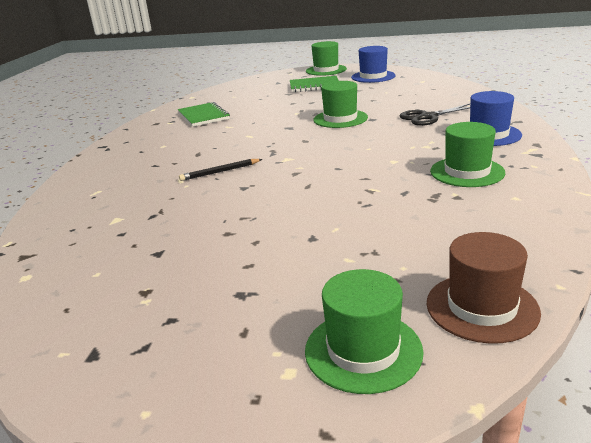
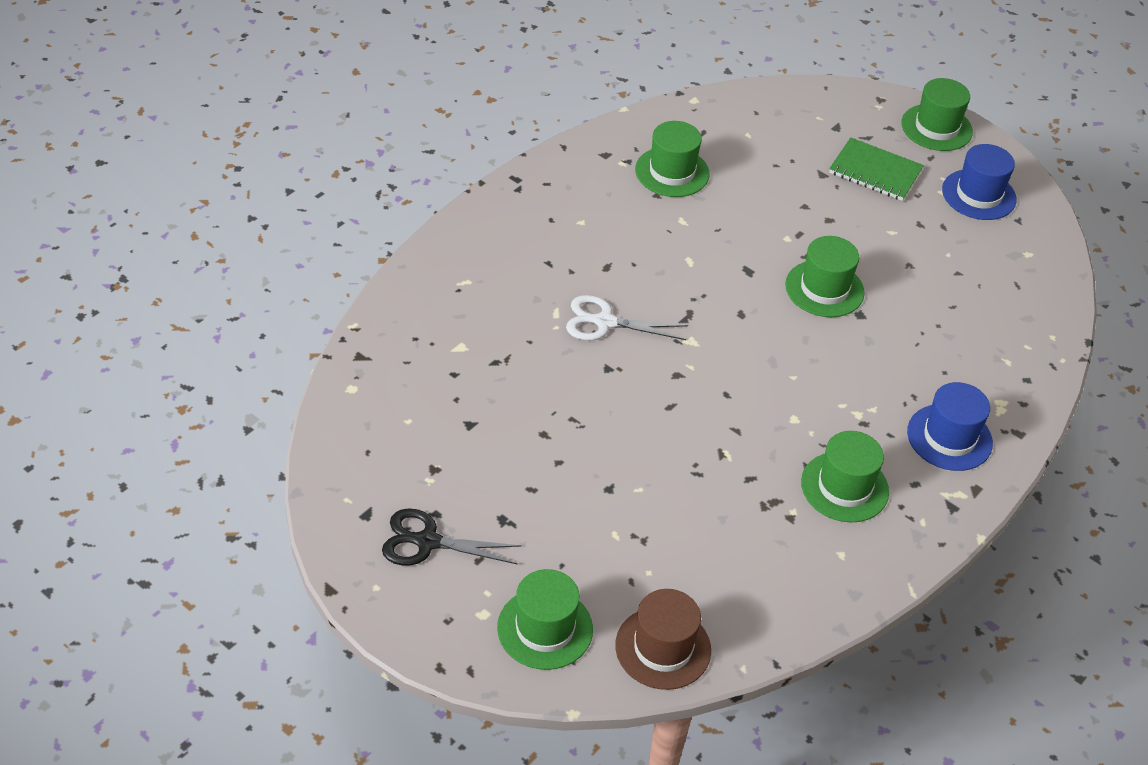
camera: 25 degrees right, 20 degrees up
green notebook [178,102,230,127] -> green hat [635,121,710,197]
black pencil [179,159,262,181] -> white scissors [566,295,688,340]
black scissors [400,104,470,126] -> black scissors moved to [382,508,522,565]

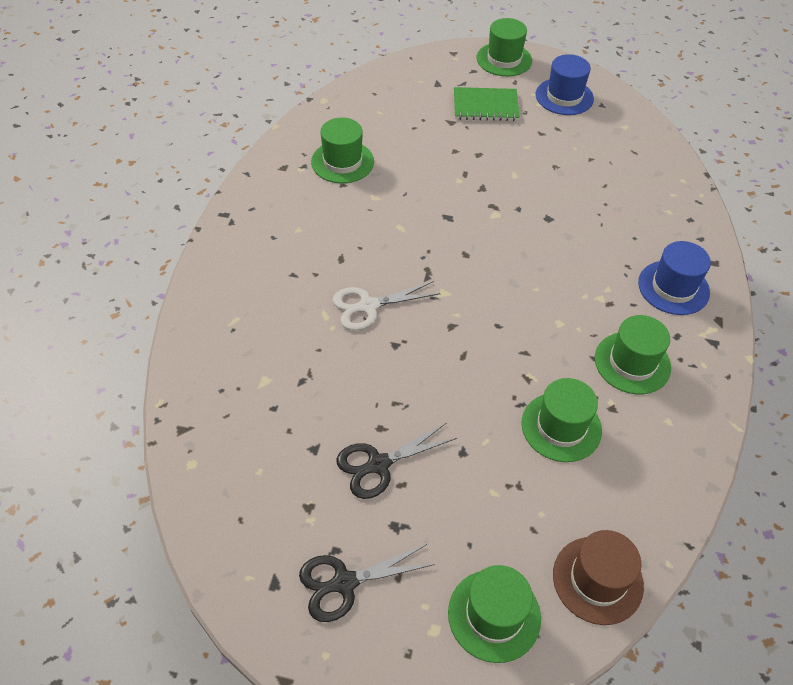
camera: 25 degrees left, 5 degrees up
green hat [785,236,865,317] -> green hat moved to [521,378,602,462]
none -> black scissors [337,423,457,499]

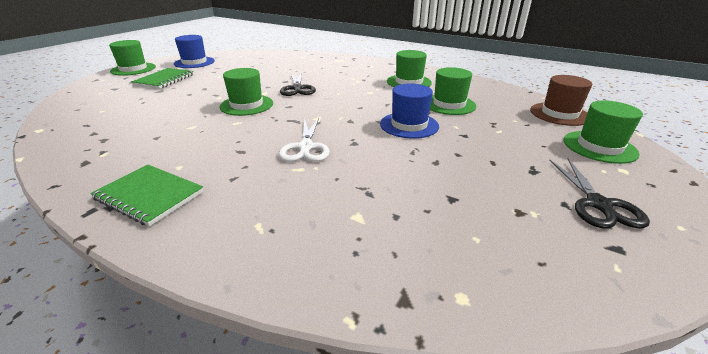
camera: 70 degrees left, 20 degrees down
green hat [311,117,374,183] -> green hat moved to [219,68,273,116]
black scissors [337,423,457,499] -> black scissors moved to [280,72,316,96]
blue hat [638,241,711,315] -> blue hat moved to [380,84,439,139]
none -> green notebook [90,165,204,226]

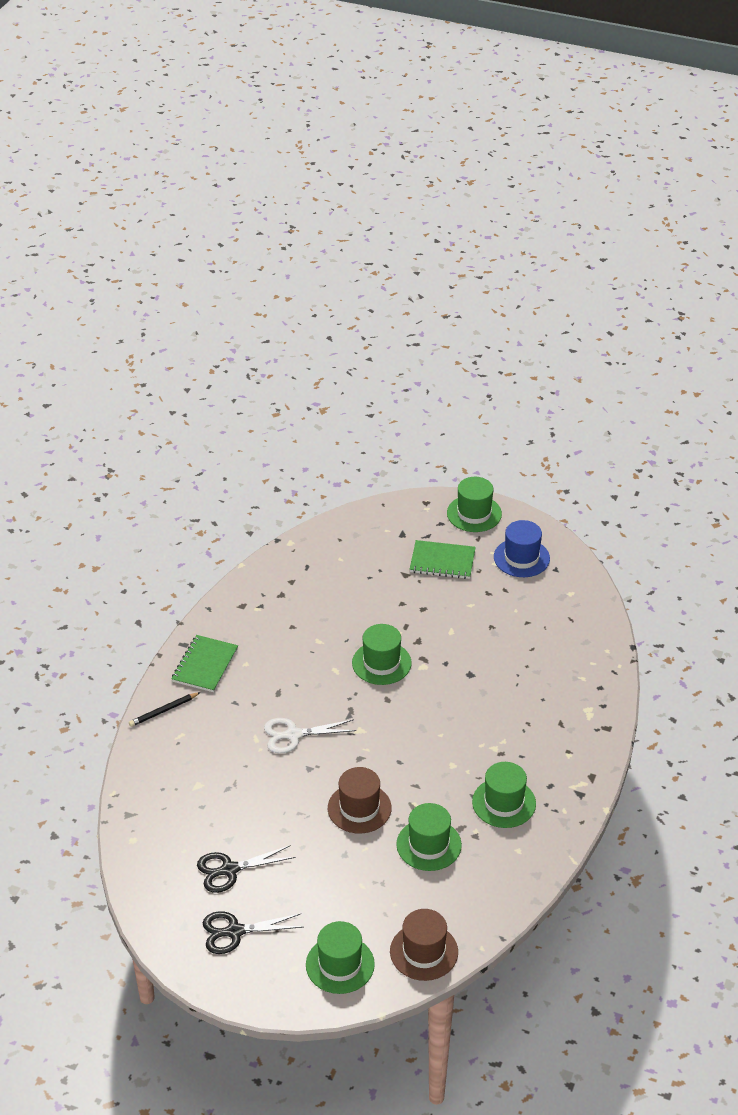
camera: 80 degrees right, 10 degrees up
black scissors [280,72,316,96] -> black scissors moved to [197,845,296,893]
blue hat [380,84,439,139] -> brown hat [328,767,392,833]
none -> black pencil [129,692,201,727]

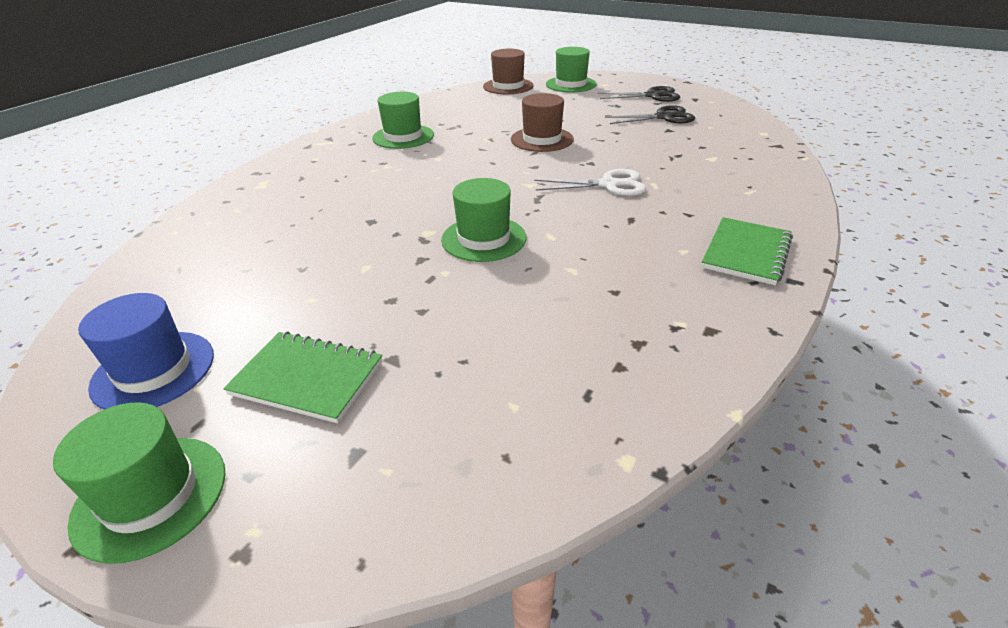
camera: 170 degrees left, 5 degrees down
black pencil [129,692,201,727] -> none
green hat [396,803,462,871] -> none

